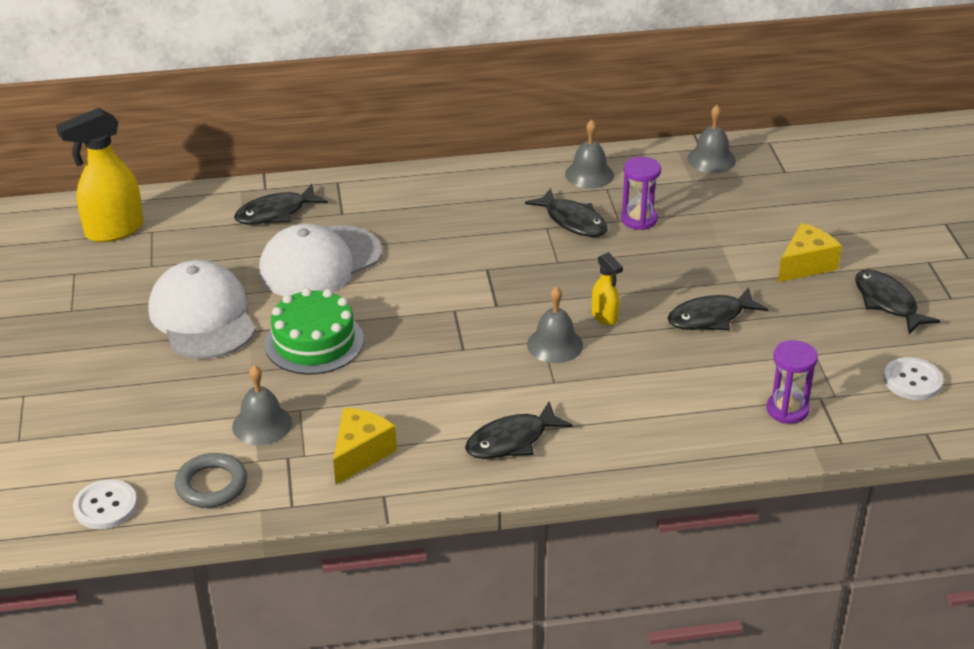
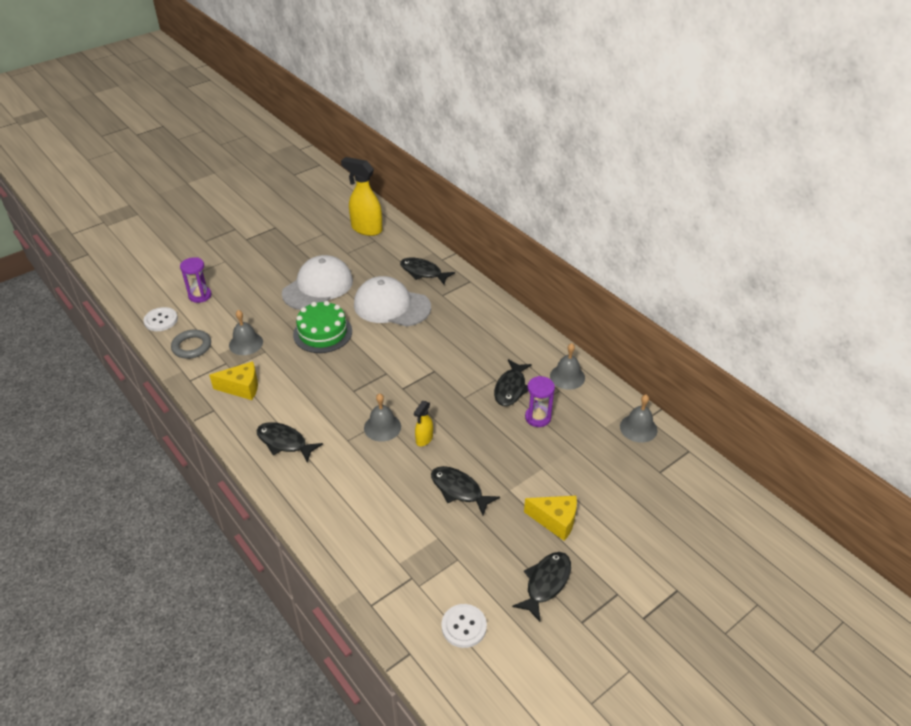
camera: 60 degrees right, 5 degrees up
purple hourglass [766,340,818,424] -> purple hourglass moved to [180,257,212,303]

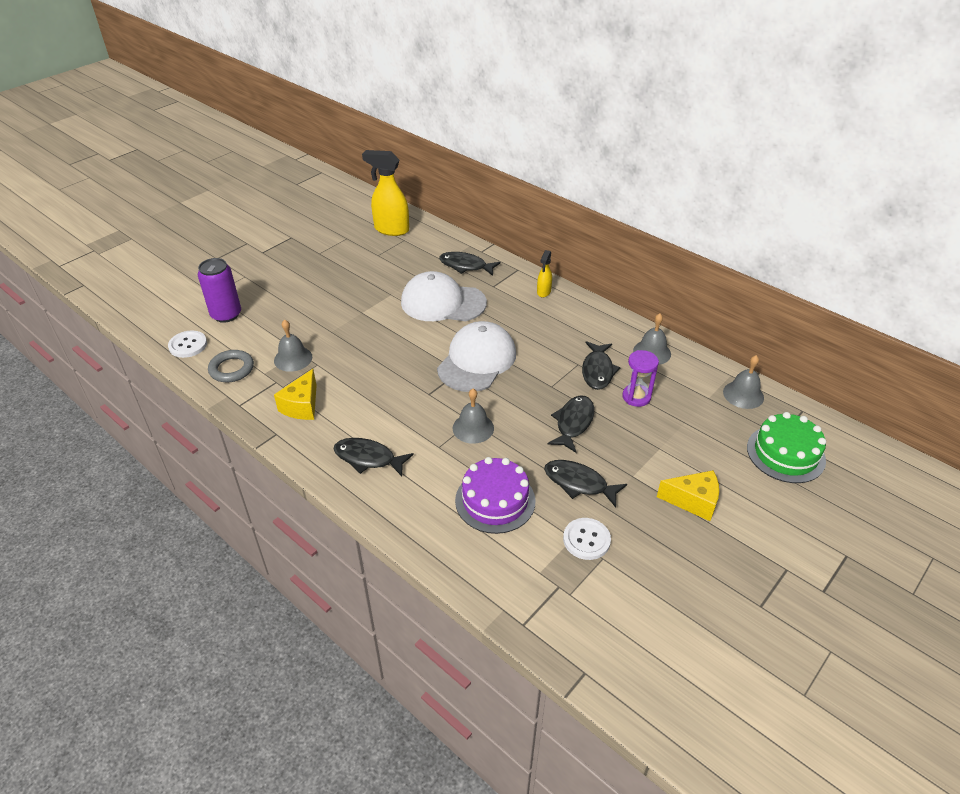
camera: 10 degrees left, 0 degrees up
purple hourglass [180,257,212,303] -> purple can [198,258,241,323]
yellow cheese [209,361,258,400] -> yellow cheese turned 120 degrees clockwise [274,369,317,420]
white cap [282,255,353,310] -> white cap moved to [437,321,516,392]
green cake [293,301,352,353] -> green cake moved to [747,412,826,483]
yellow spray bottle [414,401,433,446] -> yellow spray bottle moved to [537,250,552,297]
white button [442,604,487,648] -> white button moved to [563,518,611,560]
black fish [512,552,571,622] -> black fish moved to [547,395,594,453]
none -> purple cake [455,457,536,534]

